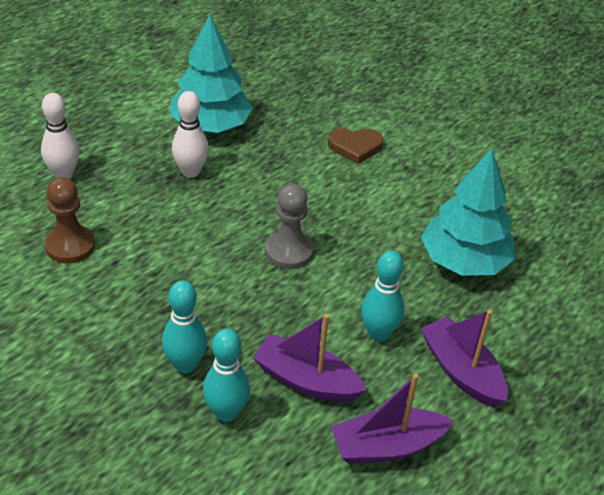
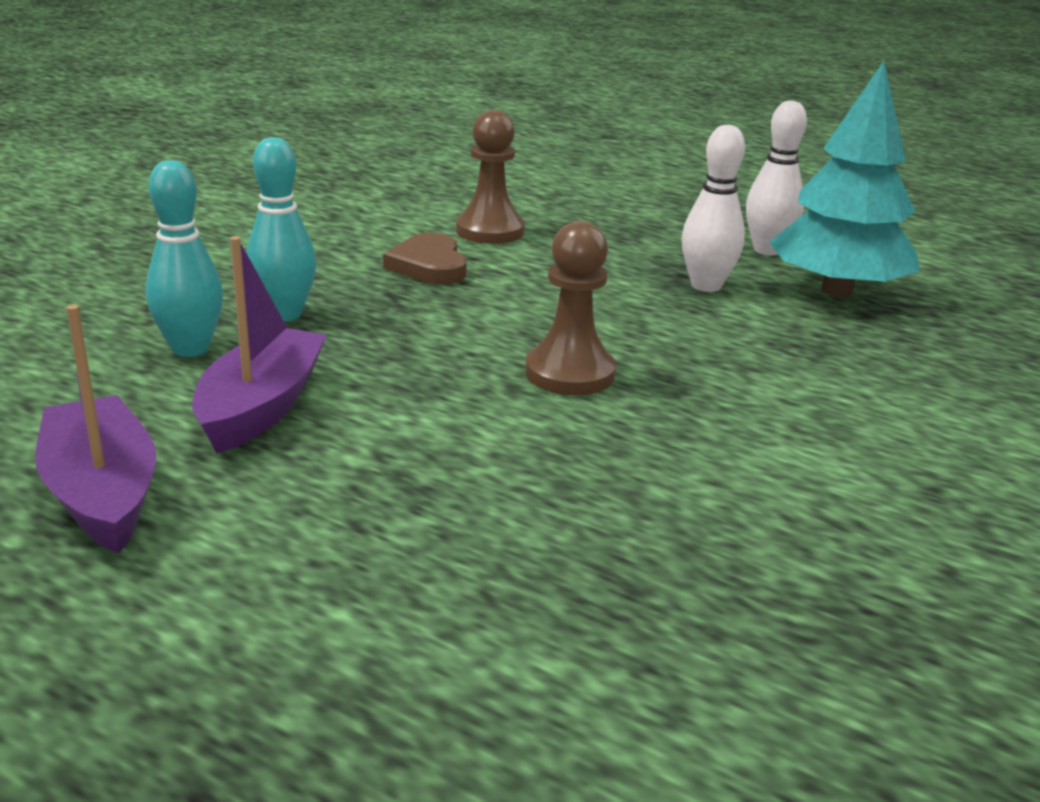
camera: 80 degrees right, 15 degrees down
white bowling pin [41,93,80,179] -> white bowling pin moved to [746,100,807,255]
grey pawn [265,184,314,269] -> brown pawn [525,221,616,395]
brown heart [328,128,384,164] -> brown heart moved to [383,233,467,284]
turquoise bowling pin [361,251,404,341] -> none
turquoise tree [421,149,515,276] -> none
purple boat [421,310,508,408] -> none

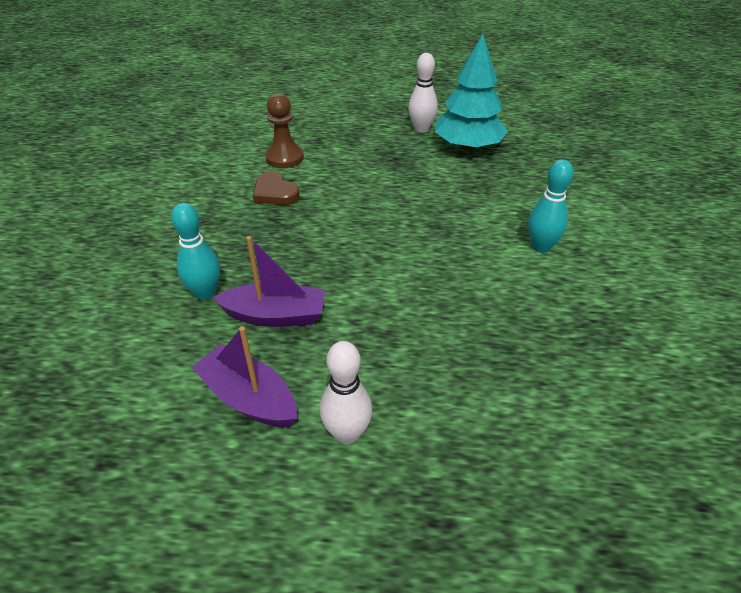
camera: 25 degrees left, 15 degrees up
purple boat [192,236,327,453] -> purple boat turned 105 degrees clockwise [213,236,325,327]
turquoise bowling pin [246,137,316,322] -> turquoise bowling pin moved to [528,159,573,253]
brown pawn [525,221,616,395] -> none
white bowling pin [682,125,745,292] -> white bowling pin moved to [320,341,372,444]

